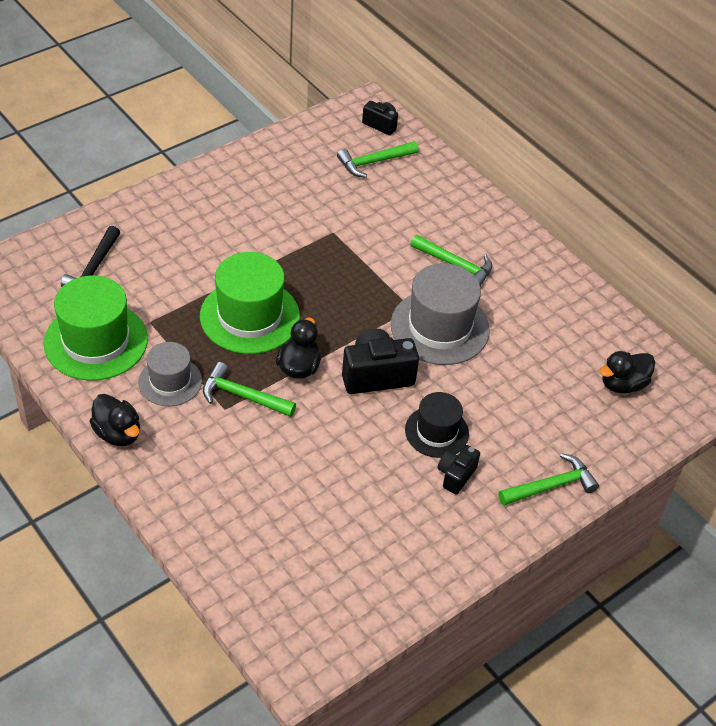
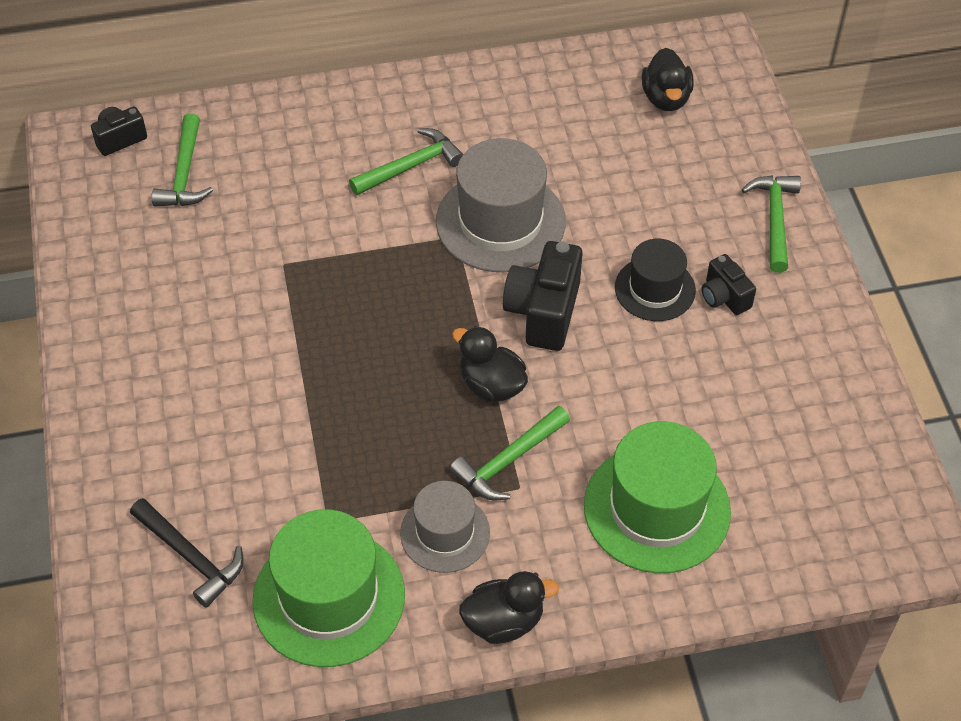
camera: 60 degrees left, 5 degrees up
green hat [200,252,300,354] -> green hat moved to [584,421,731,573]

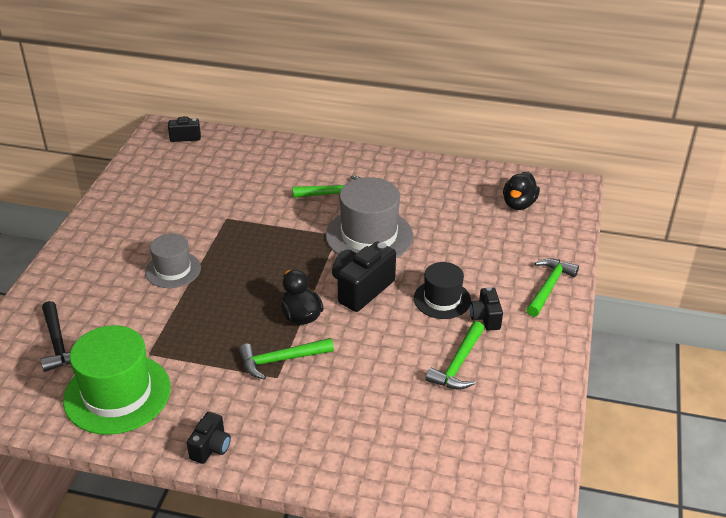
camera: 25 degrees right, 15 degrees down
green hammer [152,113,213,207] -> green hammer moved to [425,321,485,389]
grey hat [400,481,490,573] -> grey hat moved to [145,233,201,288]
black duck [459,571,559,644] -> black camera [187,412,231,464]
green hat [584,421,731,573] -> none

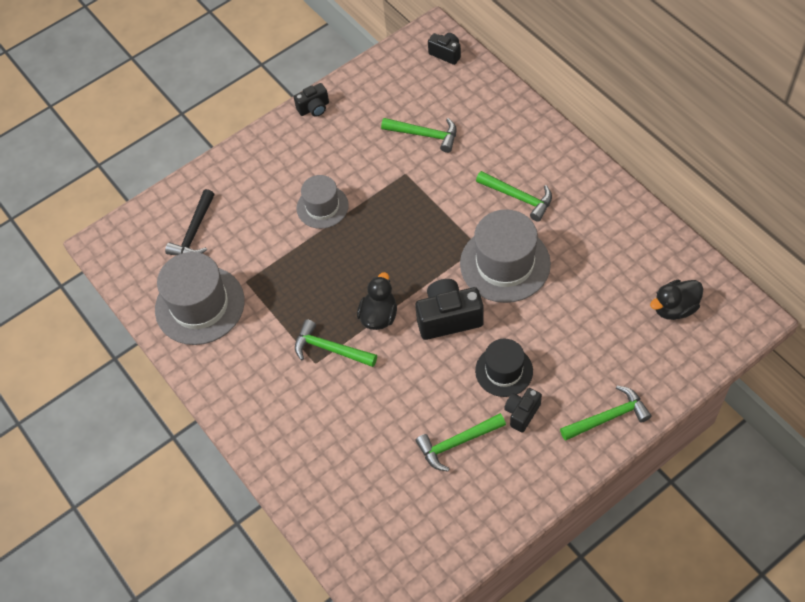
camera: 45 degrees right, 20 degrees up
green hat [63,325,171,435] -> grey hat [155,252,245,345]
black camera [187,412,231,464] -> black camera moved to [294,83,329,117]
none -> green hammer [381,118,457,153]

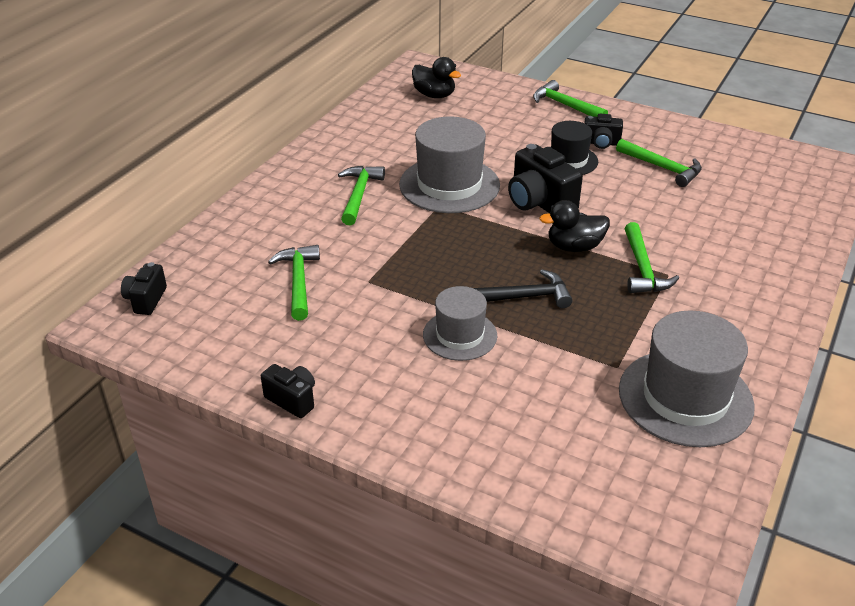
camera: 120 degrees left, 20 degrees down
black hammer [165,189,214,256] -> black hammer moved to [473,269,572,308]

